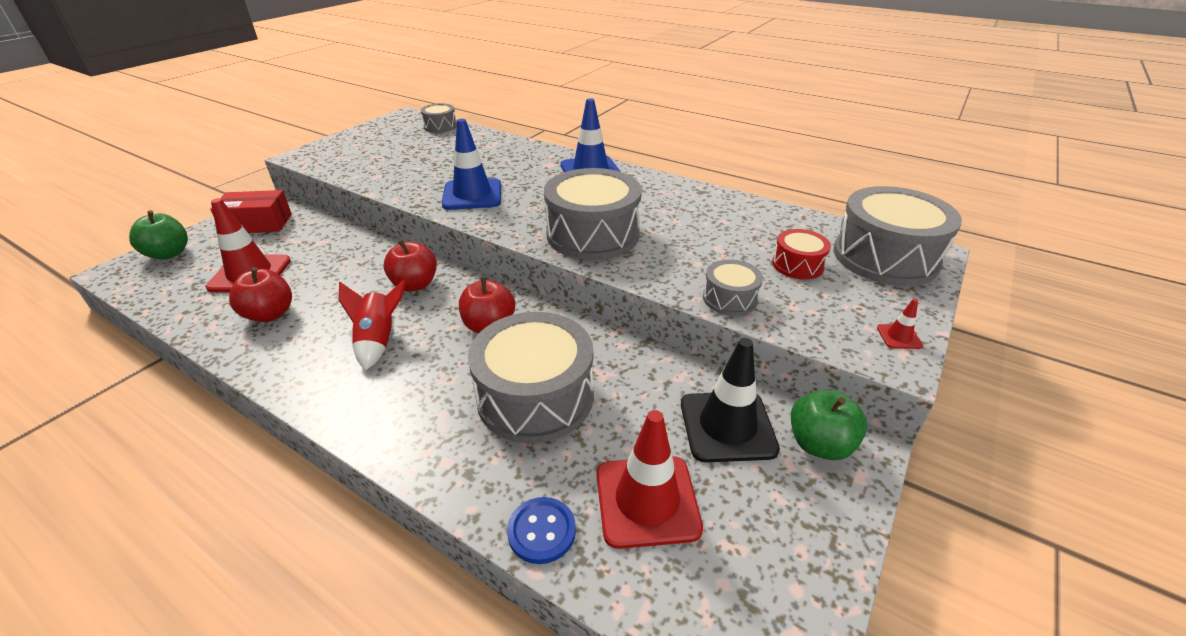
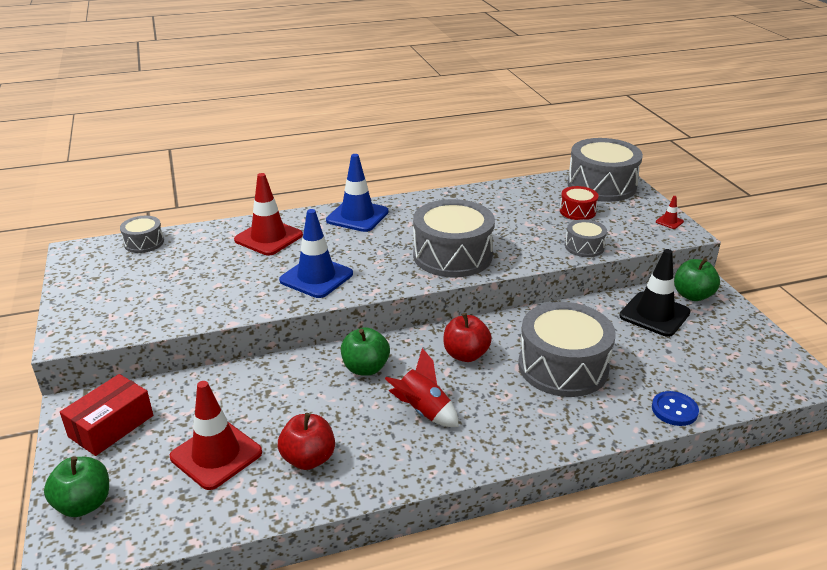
camera: 50 degrees left, 5 degrees down
red apple [383,239,437,292] -> green apple [341,327,390,376]
red traffic cone [596,410,703,549] -> red traffic cone moved to [234,173,303,255]

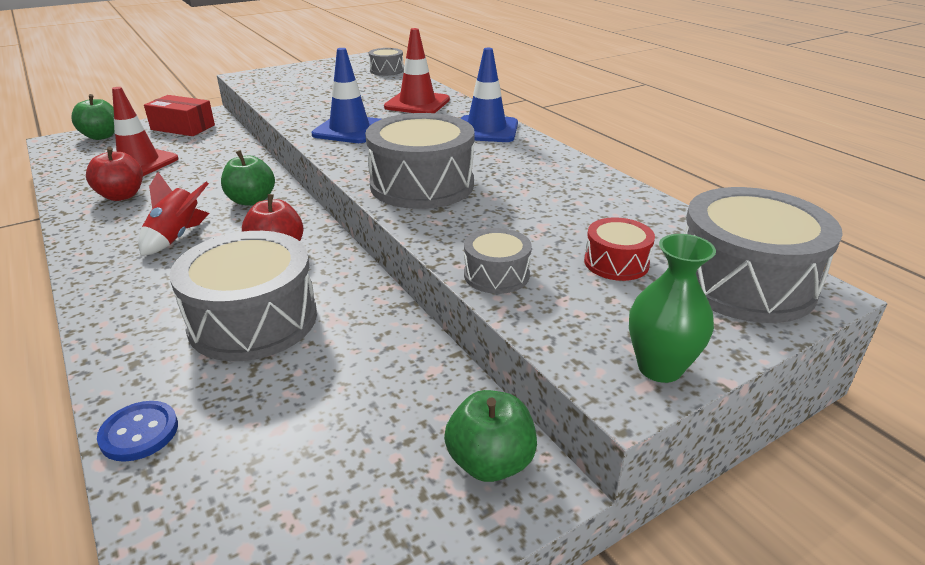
camera: 75 degrees right, 0 degrees up
black traffic cone [619,249,691,337] -> none
red traffic cone [656,196,684,229] -> green vase [629,234,716,383]

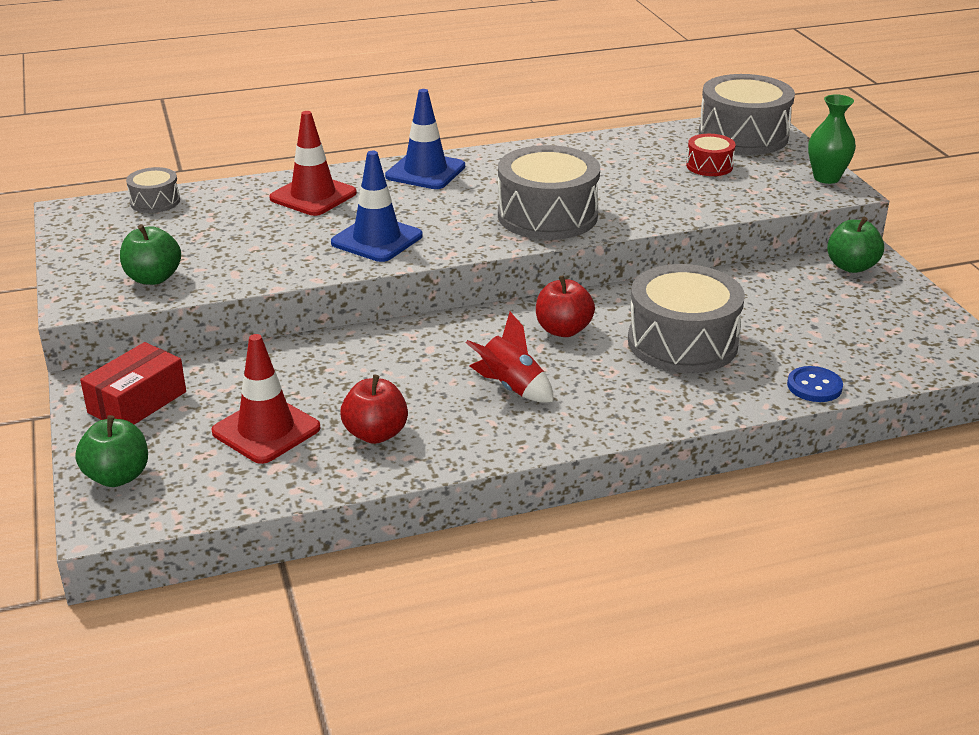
camera: 75 degrees left, 0 degrees up
green apple [221,150,275,206] -> green apple moved to [120,224,181,285]
grey drum [464,228,532,294] -> none

